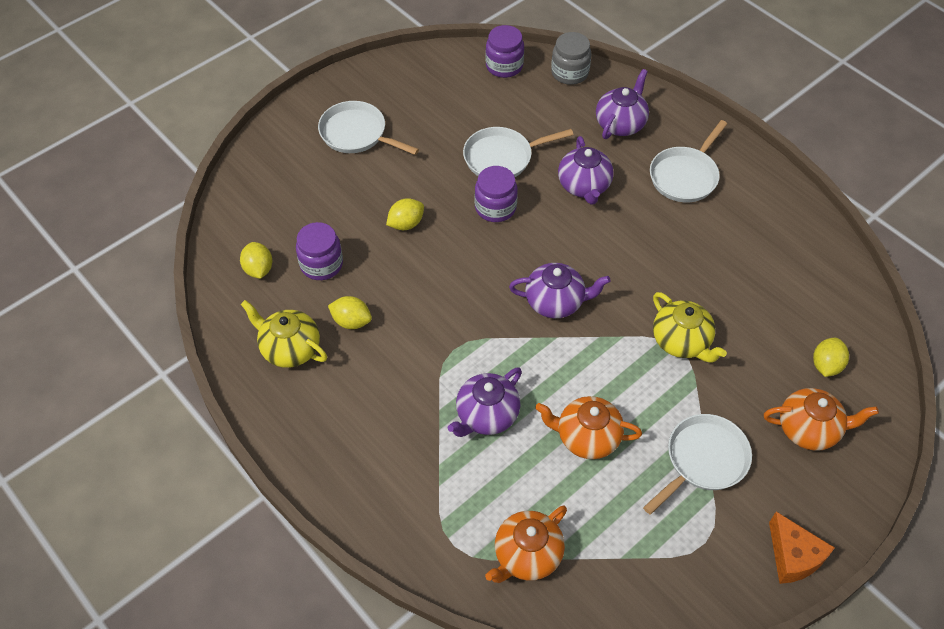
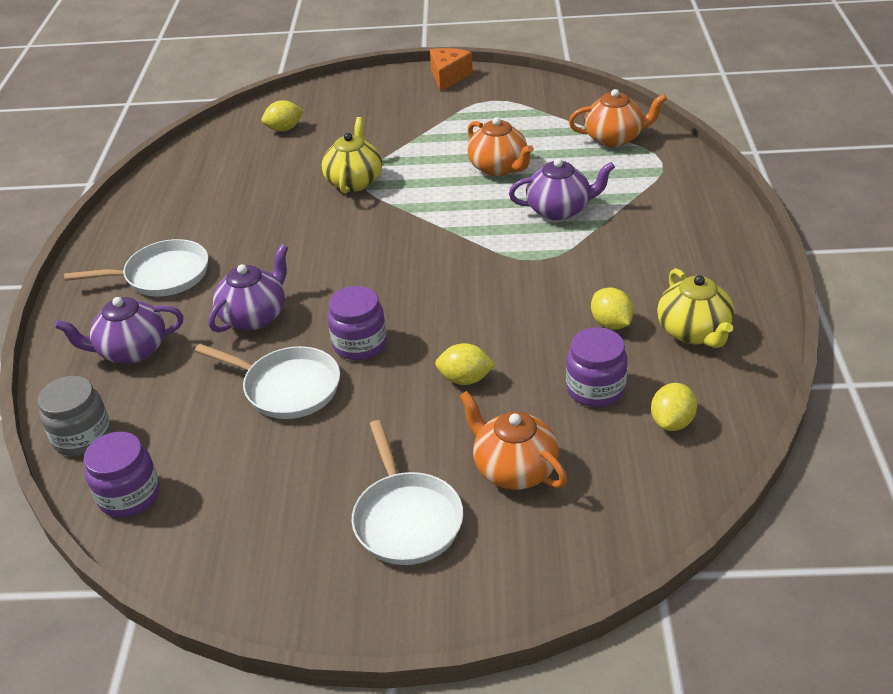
camera: 135 degrees left, 15 degrees down
purple teapot [509,263,611,318] -> none
white pan [643,414,752,515] -> none
orange teapot [764,388,879,451] -> orange teapot moved to [459,391,567,490]

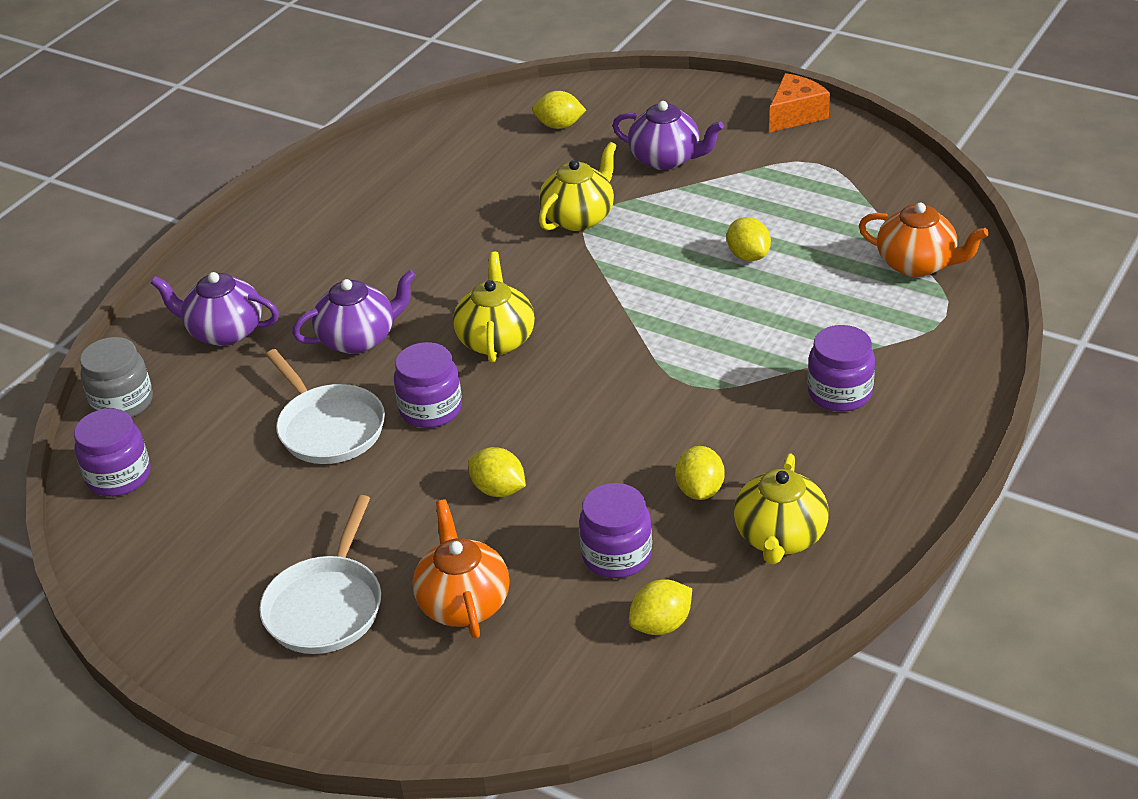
camera: 30 degrees right, 0 degrees up
white pan [64,239,208,296] -> none
orange teapot [467,117,534,176] -> yellow lemon [727,217,771,261]
purple teapot [509,158,615,220] -> purple teapot moved to [612,101,724,170]
none -> yellow teapot [453,252,535,363]
none -> purple jar [808,325,875,412]

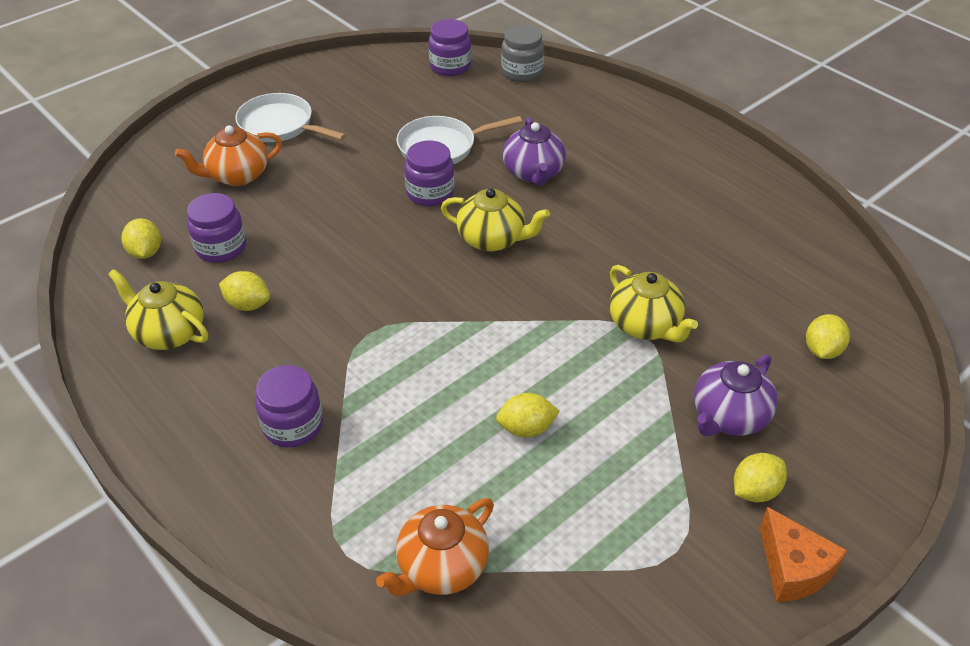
camera: 105 degrees right, 5 degrees up
purple teapot [151,272,279,346] -> none
orange teapot [413,499,510,639] -> orange teapot turned 150 degrees clockwise [175,125,282,186]
yellow lemon [468,447,526,497] -> yellow lemon moved to [734,453,787,502]

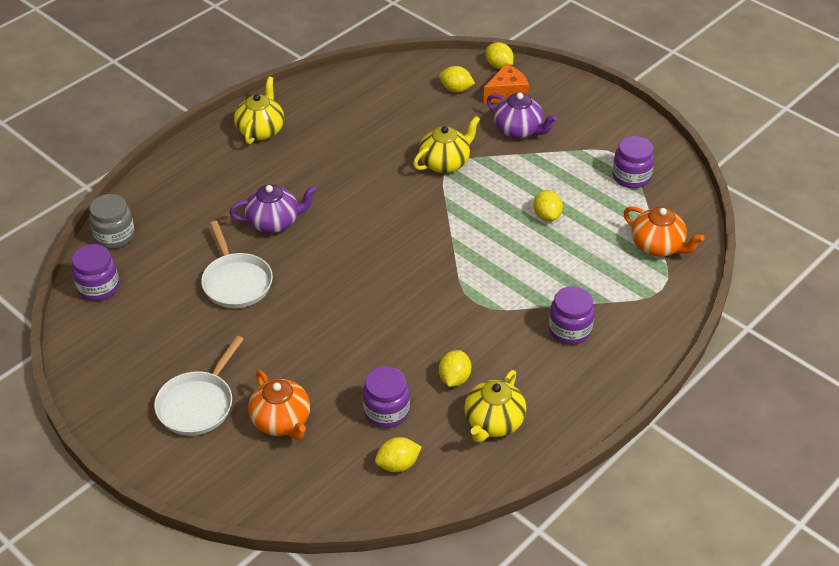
camera: 95 degrees left, 0 degrees up
purple jar [404,141,455,206] -> purple jar moved to [612,136,654,188]
yellow teapot [441,188,550,252] -> yellow teapot moved to [234,77,284,144]
yellow lemon [734,453,787,502] -> yellow lemon moved to [486,42,514,69]
orange cheese [760,507,847,602] -> orange cheese moved to [483,64,529,103]

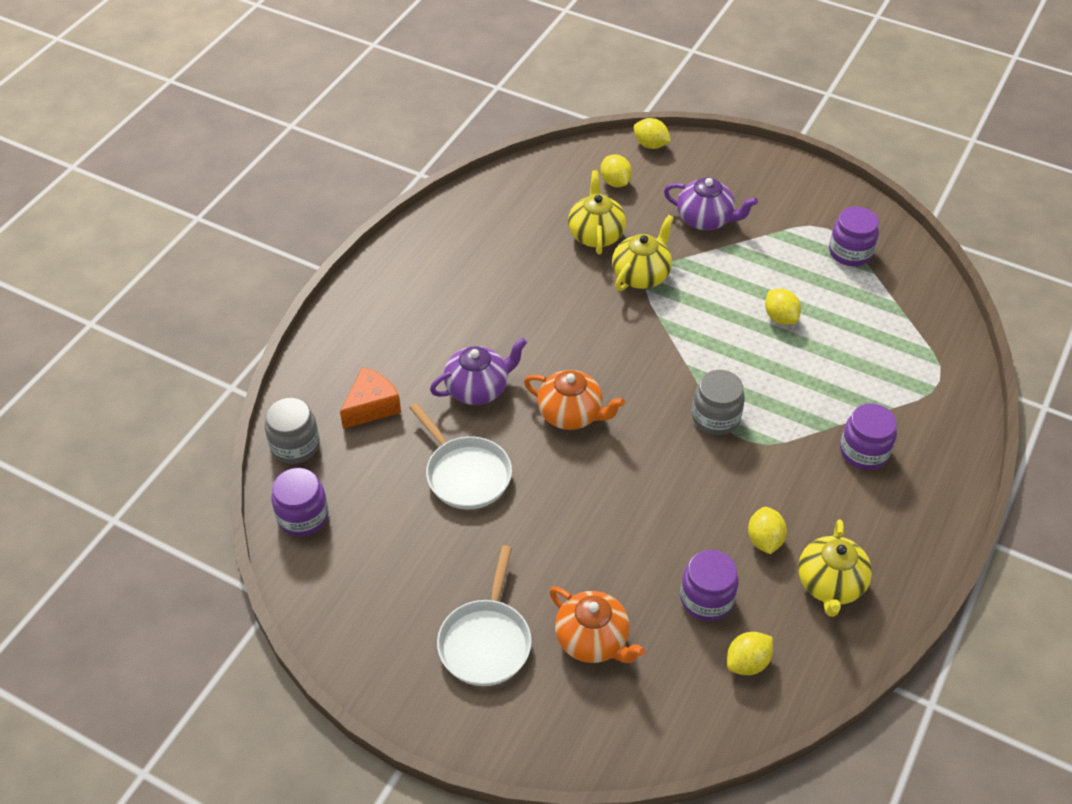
camera: 15 degrees left, 5 degrees up
yellow teapot [234,77,284,144] -> yellow teapot moved to [568,170,626,254]
yellow lemon [439,66,475,92] -> yellow lemon turned 60 degrees clockwise [600,154,632,187]
orange cheese [483,64,529,103] -> orange cheese moved to [340,367,401,429]
orange teapot [624,206,705,257] -> orange teapot moved to [524,370,625,430]
none -> grey jar [692,370,745,435]

